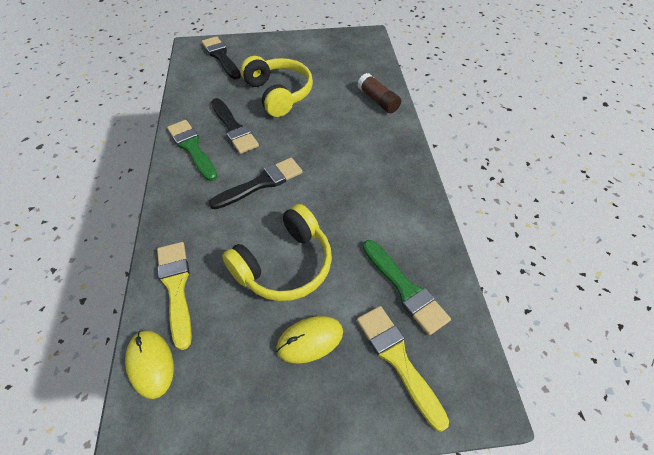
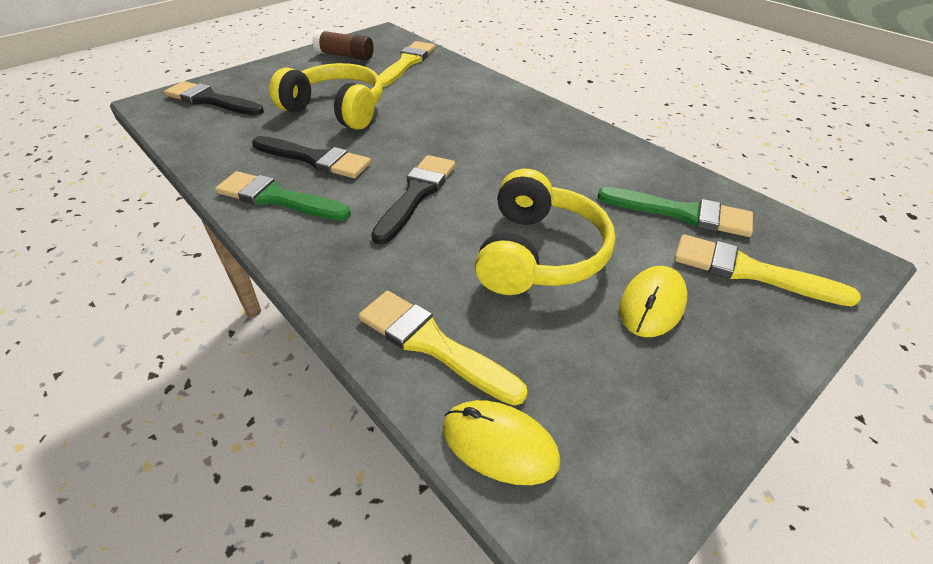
camera: 35 degrees left, 10 degrees down
brown glue stick [358,73,401,113] -> brown glue stick moved to [313,30,374,61]
none -> yellow brush [379,41,436,87]

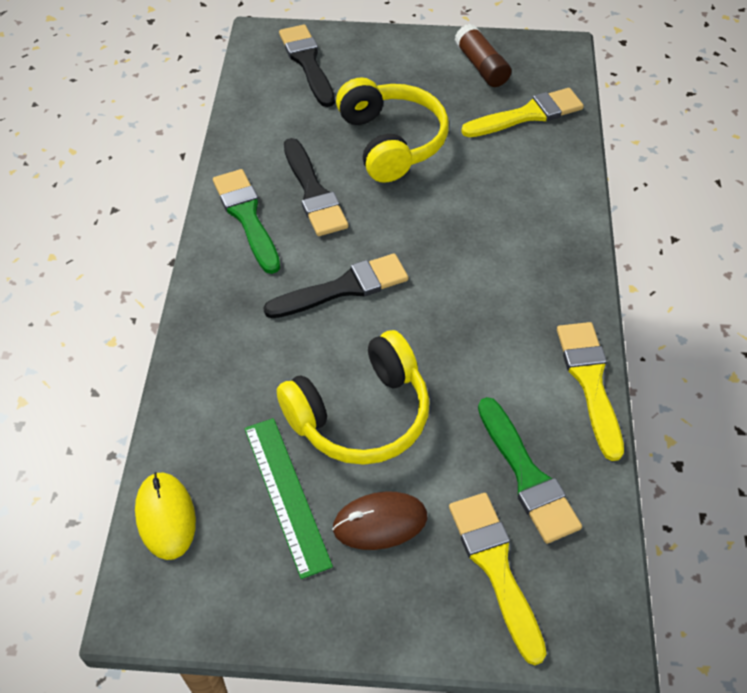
camera: 45 degrees right, 10 degrees up
yellow brush [358,291,527,405] -> yellow brush moved to [557,322,624,461]
yellow mouse [619,266,687,337] -> brown mouse [332,491,427,550]
none -> green ruler [244,418,333,579]

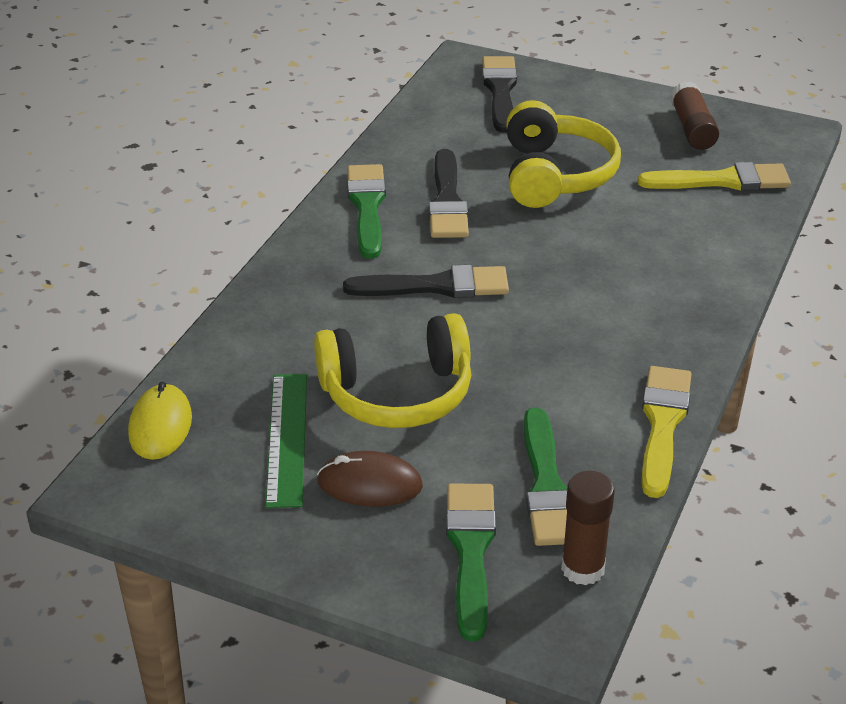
camera: 20 degrees right, 15 degrees down
yellow brush [449,493,547,665] -> green brush [446,484,496,641]
none -> brown glue stick [561,471,615,586]

